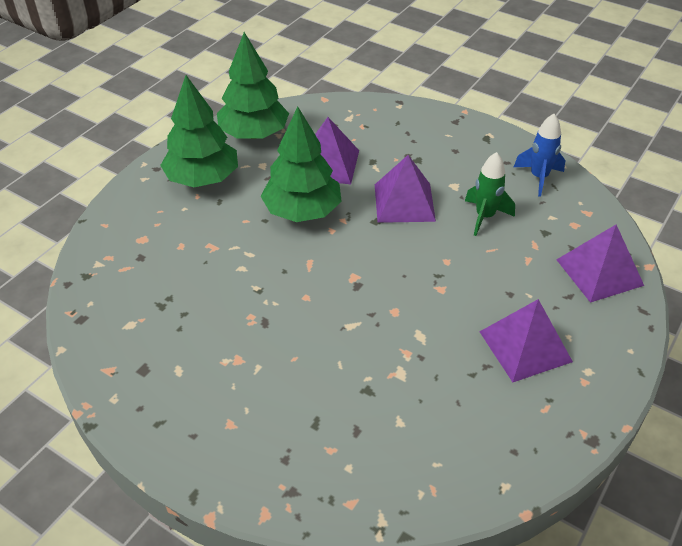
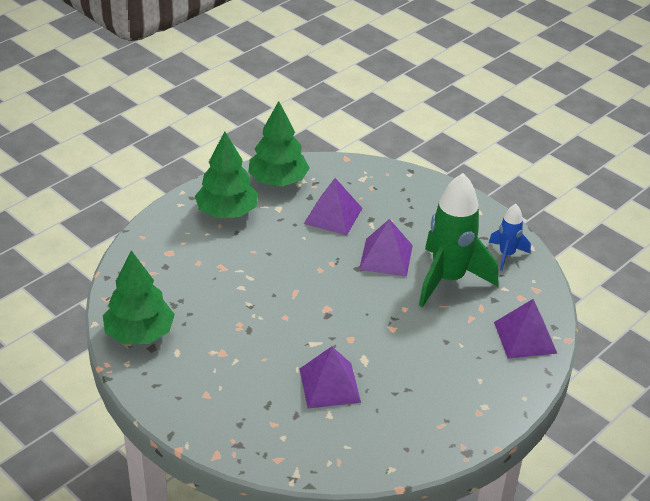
camera: 10 degrees right, 5 degrees down
green tree [261,106,342,222] -> green tree moved to [103,250,175,344]
green rocket [465,152,515,236] -> green rocket [419,173,498,307], size x1.98
purple pyramid [479,299,573,382] -> purple pyramid moved to [300,346,361,409]

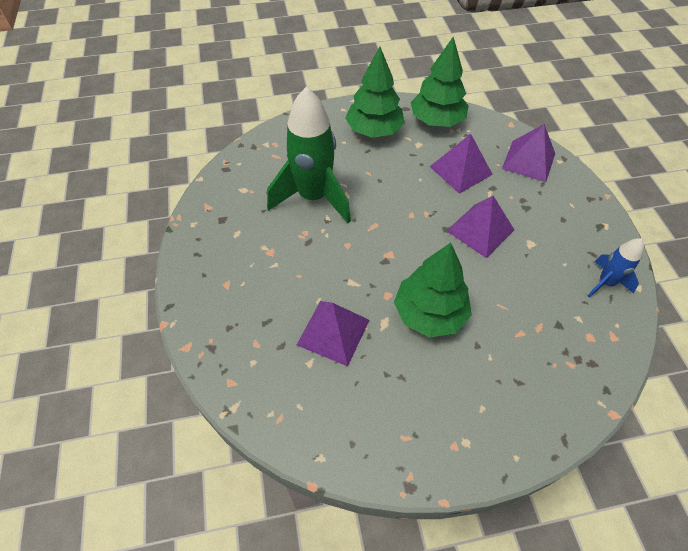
camera: 35 degrees right, 15 degrees up
green tree [103,250,175,344] -> green tree moved to [394,243,472,338]
green rocket [419,173,498,307] -> green rocket moved to [267,87,351,223]
purple pyramid [494,299,557,359] -> purple pyramid moved to [502,124,555,182]

